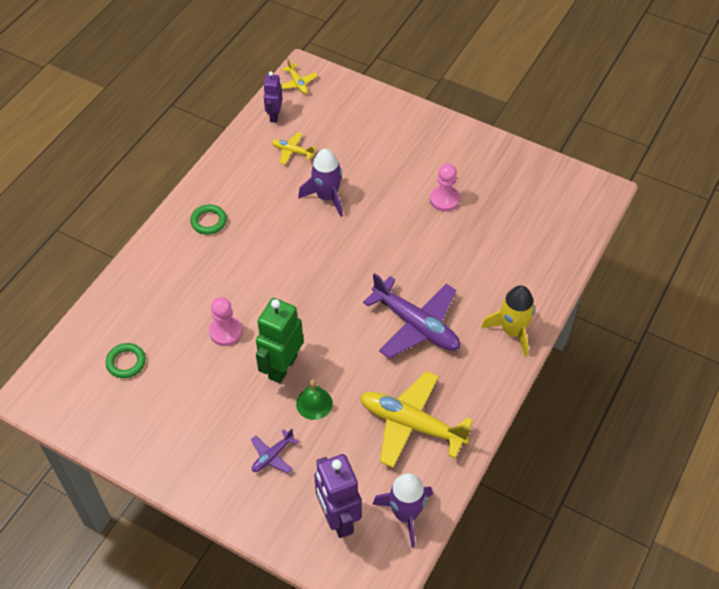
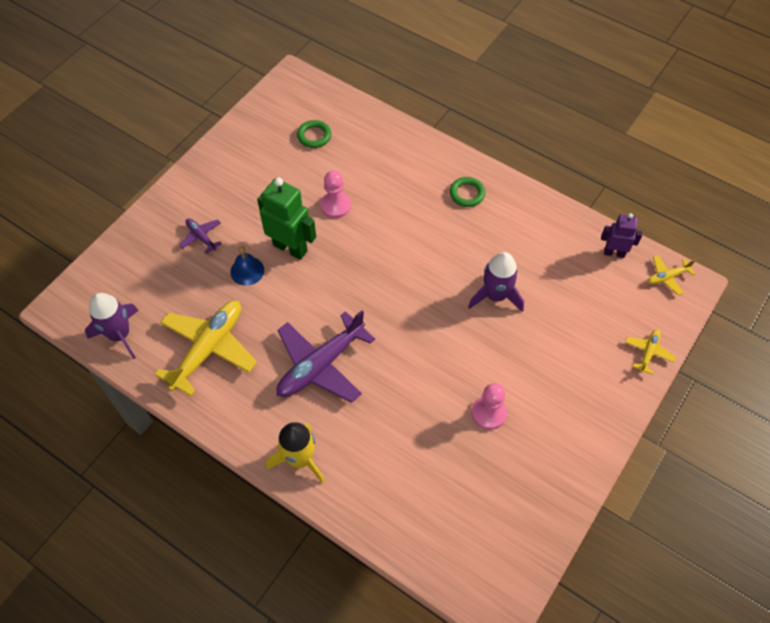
camera: 95 degrees right, 5 degrees up
yellow plane [272,132,316,165] -> yellow plane moved to [625,329,676,375]
green bell [296,379,333,420] -> blue bell [230,246,264,286]
purple robot [314,454,362,538] -> none

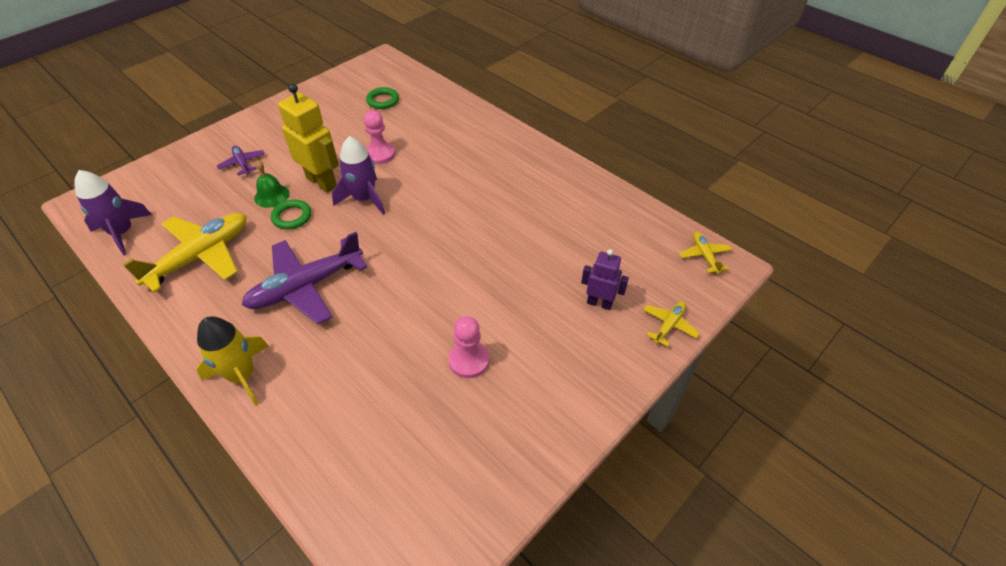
camera: 10 degrees right, 10 degrees down
blue bell [230,246,264,286] -> green bell [254,161,290,208]
green robot [257,178,316,260] -> yellow robot [278,83,339,193]
green ring [450,177,485,207] -> green ring moved to [271,200,311,229]
purple rocket [468,252,524,312] -> purple rocket moved to [332,136,385,215]
purple robot [601,213,642,258] -> purple robot moved to [581,249,629,310]
yellow plane [648,255,695,295] -> yellow plane turned 90 degrees clockwise [679,232,732,274]

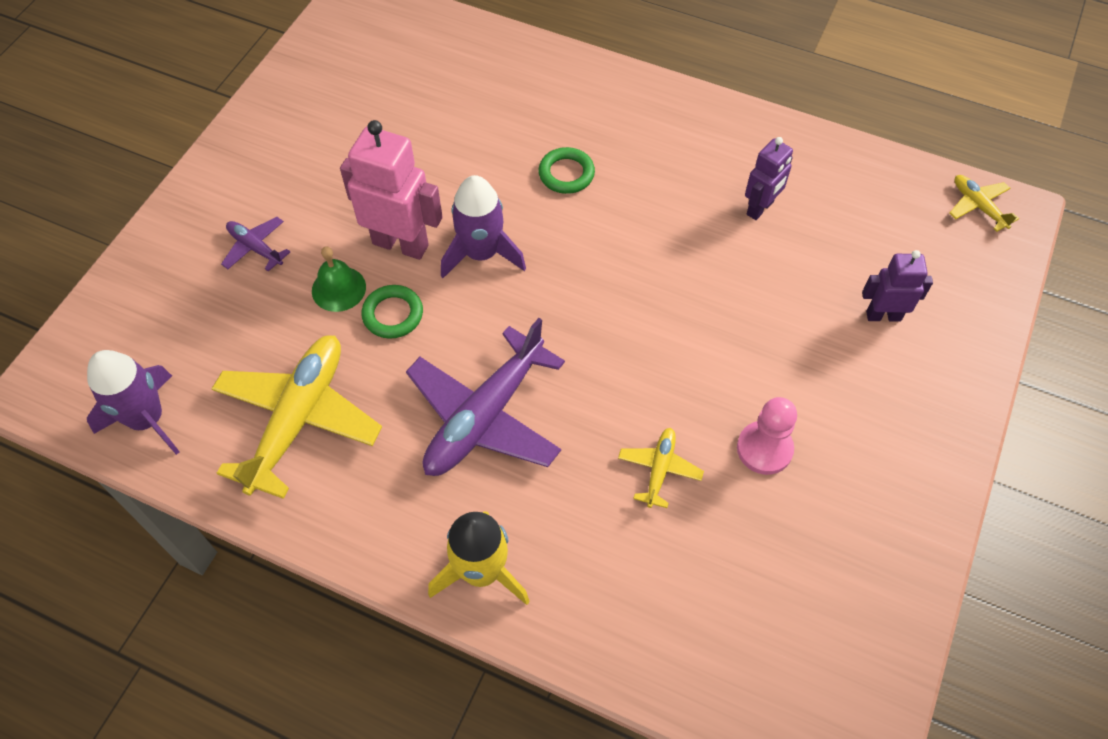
camera: 20 degrees left, 10 degrees up
yellow robot [278,83,339,193] -> pink robot [340,120,443,260]
pink pawn [364,110,395,164] -> none
green ring [366,87,399,109] -> green ring moved to [539,147,595,194]
yellow plane [643,301,700,347] -> yellow plane moved to [618,428,704,508]
none -> purple robot [745,137,793,220]

